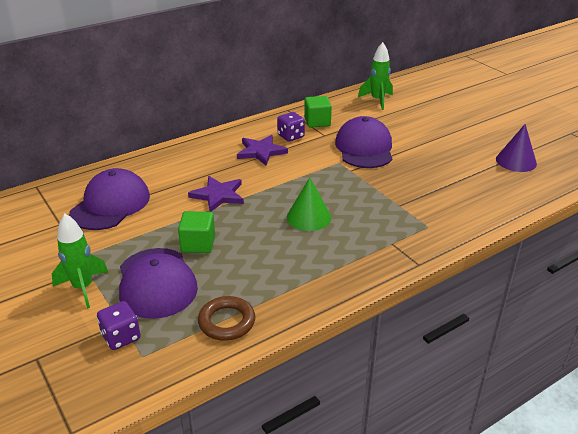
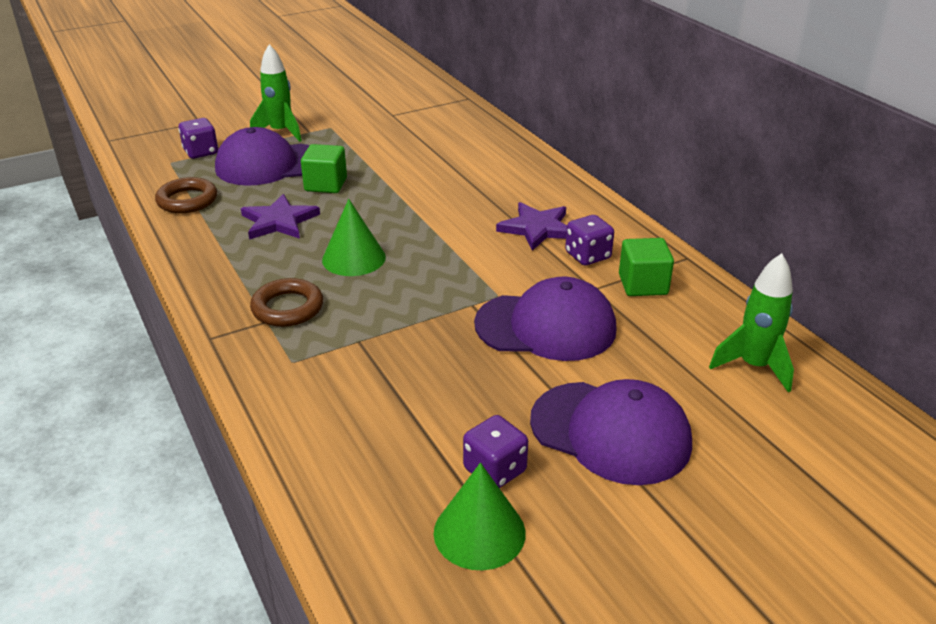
camera: 95 degrees right, 0 degrees up
purple cap [69,168,150,230] -> purple cap moved to [530,379,692,485]
purple star [188,176,244,212] -> purple star moved to [241,194,320,240]
purple cone [496,124,537,172] -> green cone [434,463,526,570]
none -> brown ring [250,278,323,327]
none -> purple dice [463,415,528,488]

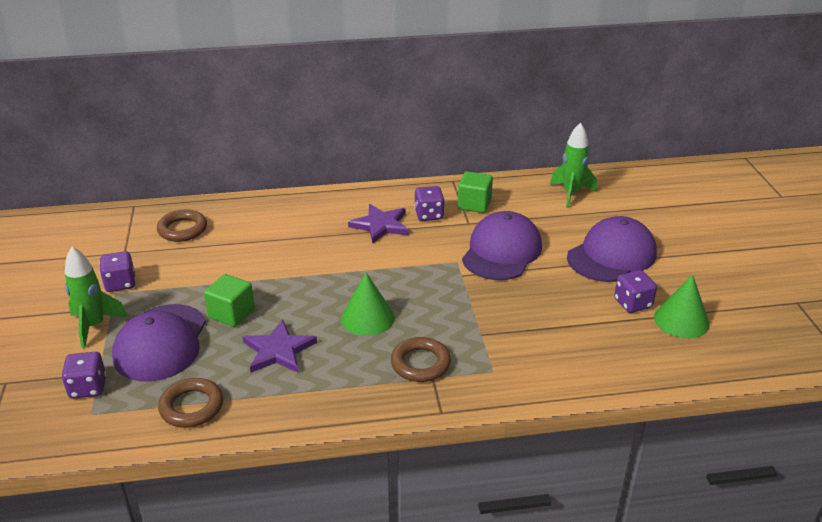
camera: 70 degrees left, 0 degrees up
none -> purple dice [100,251,136,292]
none -> brown ring [157,209,207,242]

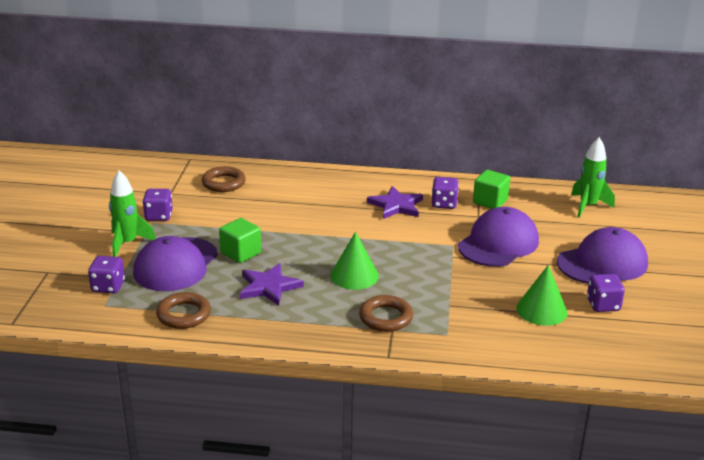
camera: 15 degrees right, 5 degrees down
green cone [654,274,710,338] -> green cone moved to [516,265,568,326]

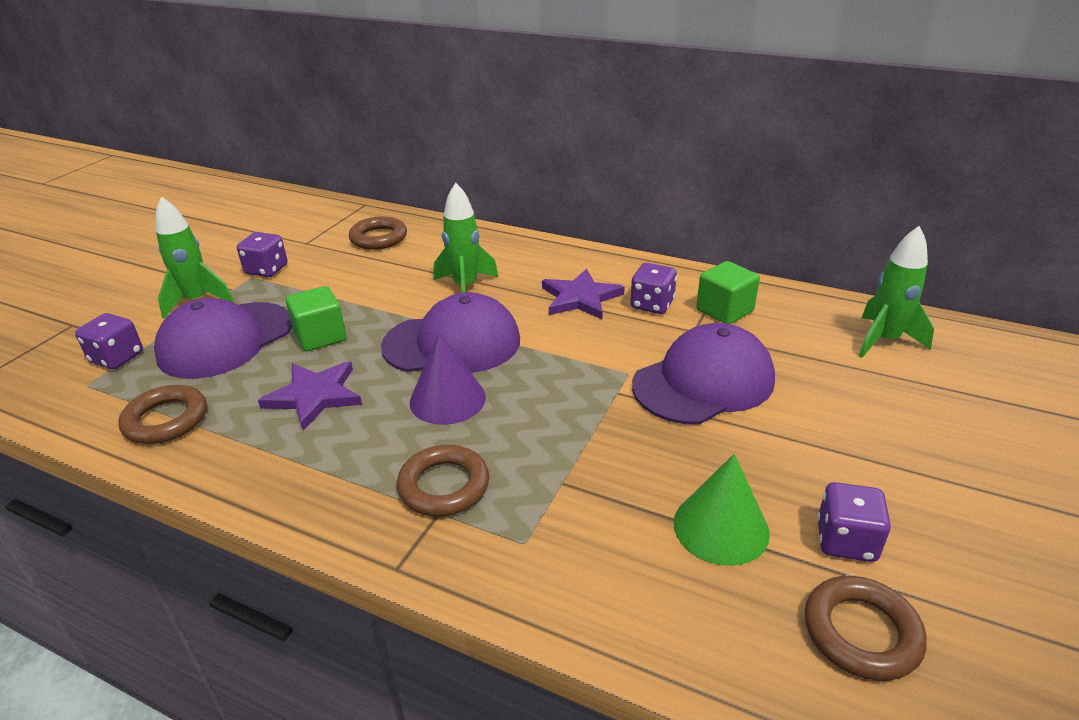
camera: 20 degrees right, 5 degrees up
green cone [331,232,379,290] -> purple cone [410,332,486,425]
purple cap [557,227,648,284] -> purple cap moved to [381,292,520,373]
none -> green rocket [434,183,499,293]
none -> brown ring [805,576,927,681]

